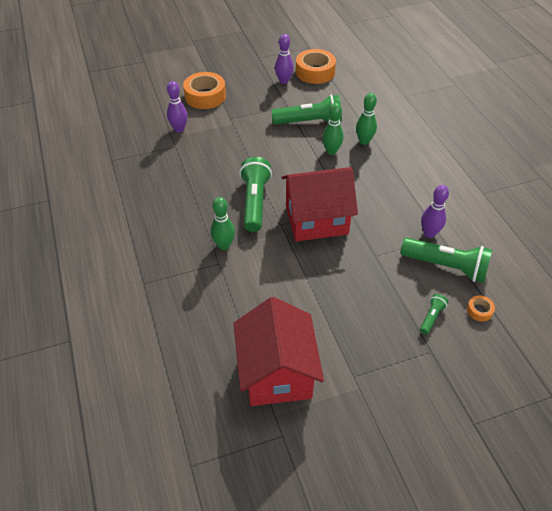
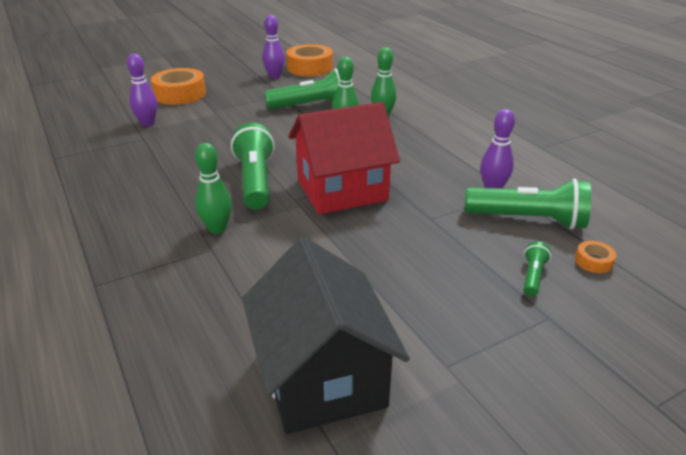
camera: 10 degrees left, 15 degrees down
red house [233,297,324,406] -> black house [242,237,410,434]

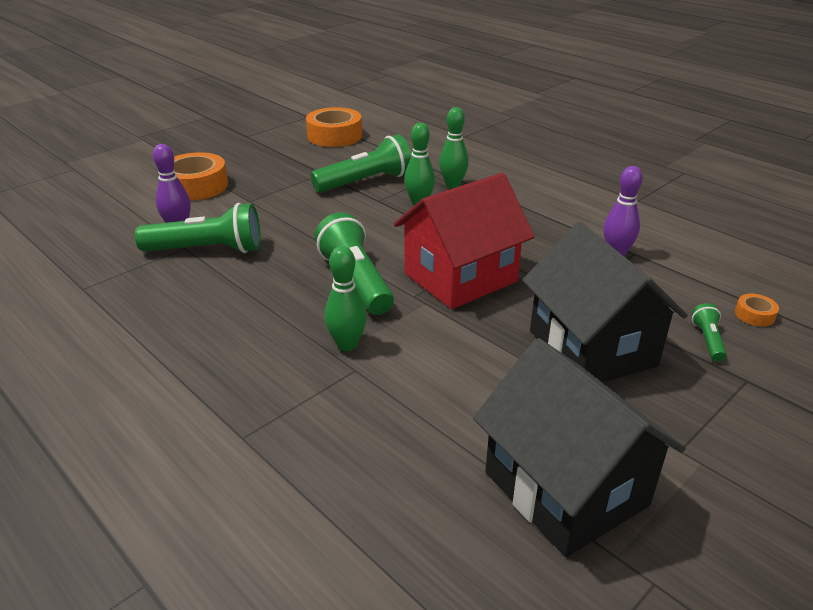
camera: 15 degrees left, 0 degrees up
purple bowling pin [262,15,285,79] -> none
green flashlight [465,178,591,230] -> green flashlight moved to [135,203,261,253]
none -> black house [522,222,688,382]

